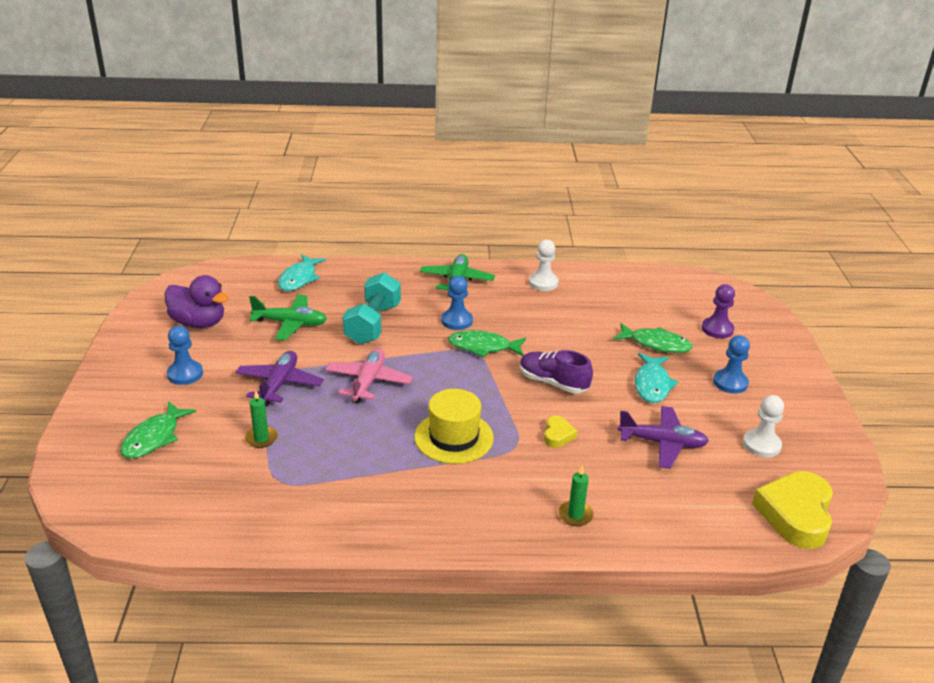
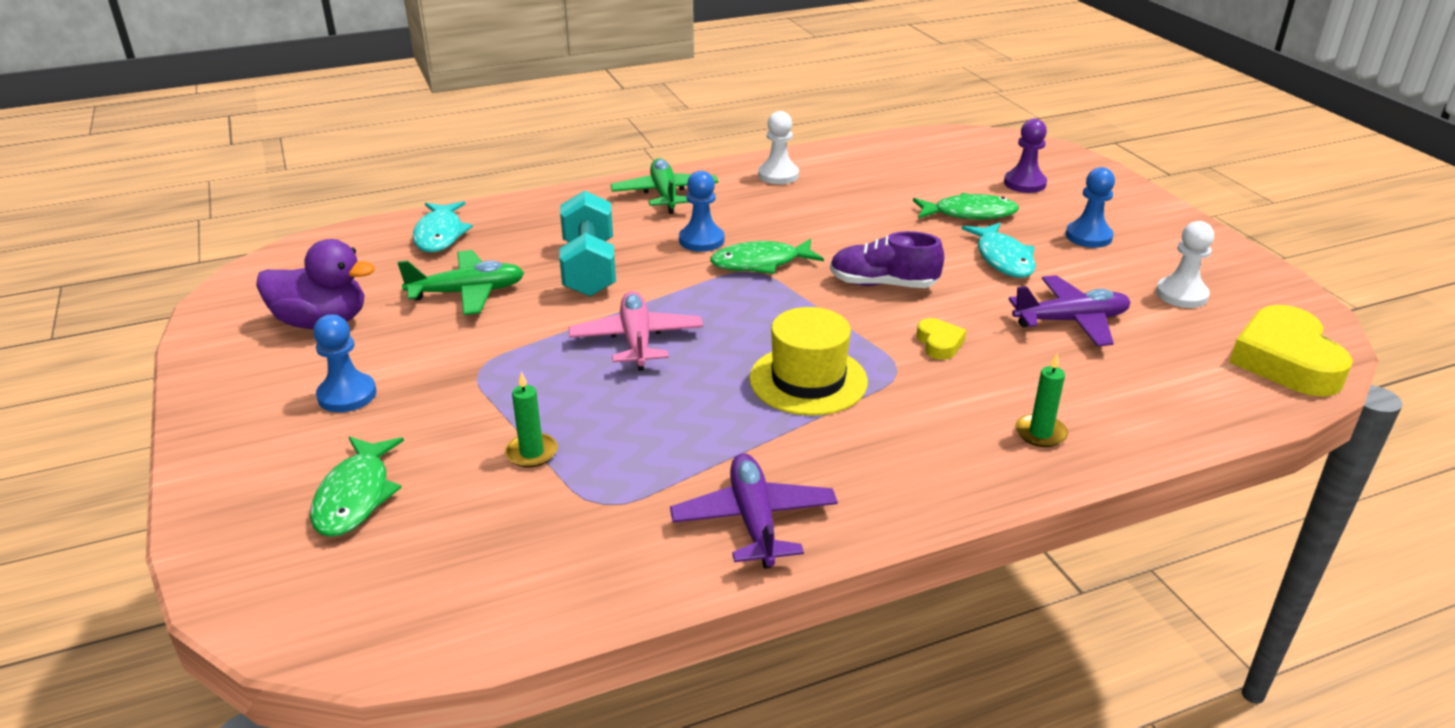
camera: 20 degrees left, 0 degrees up
purple plane [235,351,324,406] -> purple plane moved to [670,453,838,569]

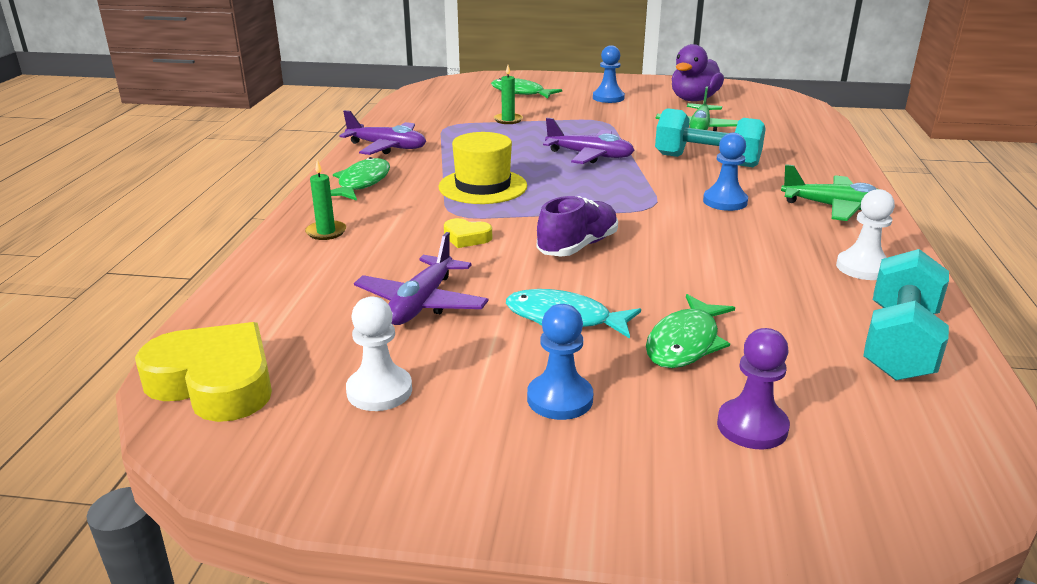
camera: 120 degrees right, 5 degrees down
turquoise fish [412,201,473,253] -> none
pink plane [568,291,703,371] -> purple plane [543,118,635,164]
green fish [710,239,824,274] -> green fish moved to [331,157,390,201]
none -> turquoise dumbbell [863,249,949,381]

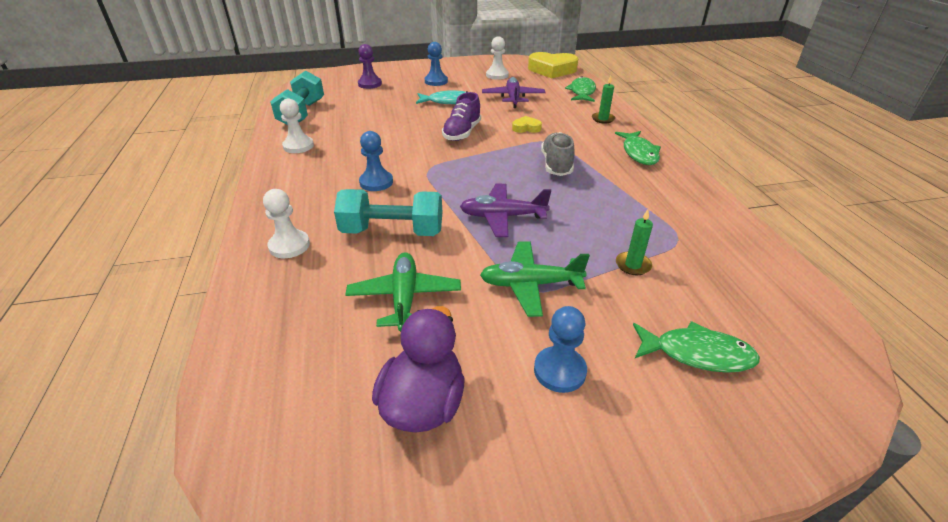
camera: 160 degrees right, 10 degrees up
purple plane [339,110,426,155] -> none
yellow hat [438,132,527,204] -> grey shoe [541,132,575,176]
green fish [646,294,735,368] -> green fish moved to [565,76,596,102]
green plane [781,164,877,221] -> green plane moved to [480,241,590,317]
none -> white pawn [263,189,310,258]

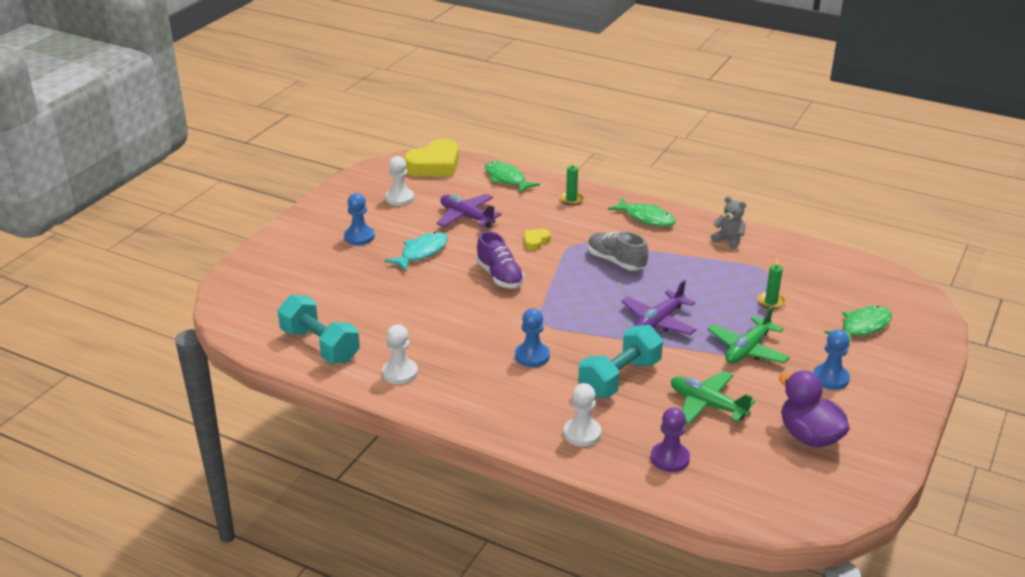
camera: 50 degrees left, 5 degrees down
purple pawn [358,44,382,89] -> purple pawn moved to [651,407,690,472]
none -> grey teddy bear [711,197,746,249]

